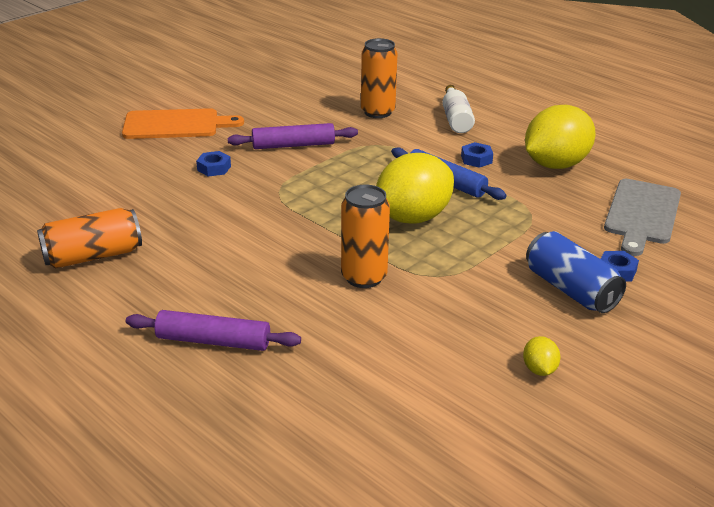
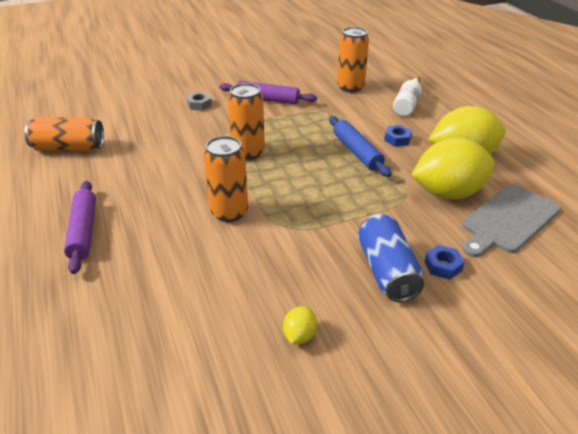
camera: 25 degrees right, 5 degrees up
orange cutting board [122,108,244,139] -> none
purple rolling pin [126,310,301,351] -> purple rolling pin turned 45 degrees clockwise [64,181,96,274]
blue nut [196,151,231,177] -> grey nut [186,92,212,111]
yellow lemon [376,153,454,224] -> yellow lemon moved to [411,137,495,199]
none -> orange can [228,83,265,160]

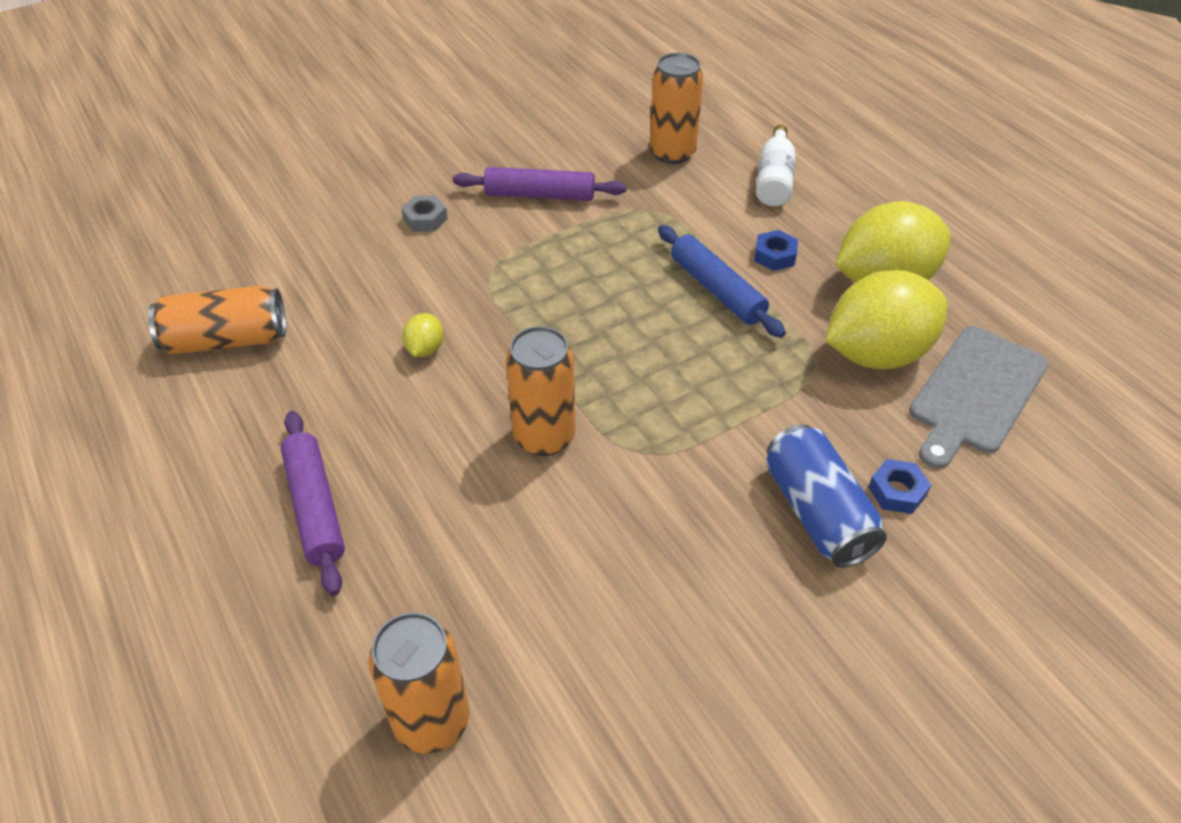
camera: 10 degrees left, 10 degrees up
orange can [228,83,265,160] -> orange can moved to [368,612,469,753]
yellow lemon [283,306,317,344] -> yellow lemon moved to [402,313,444,357]

